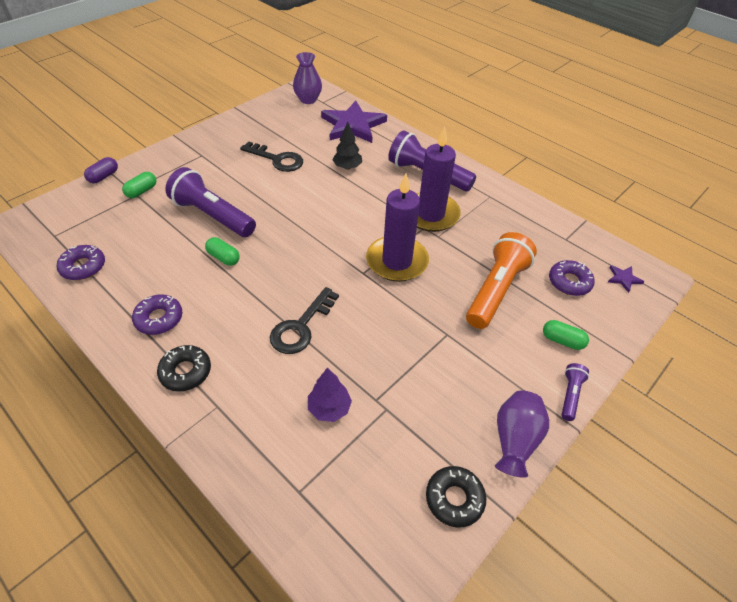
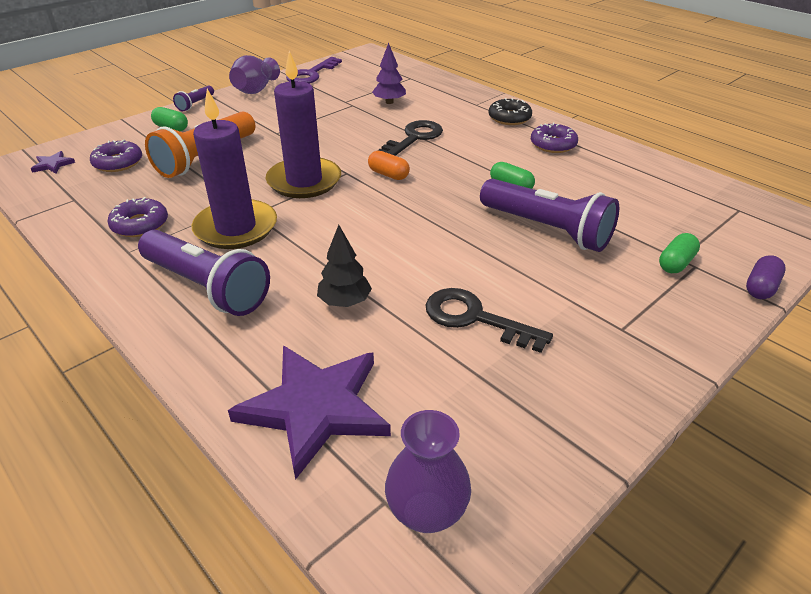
camera: 175 degrees left, 10 degrees down
purple donut [57,245,105,280] -> purple donut moved to [107,197,168,237]
black donut [426,466,486,528] -> purple key [286,57,342,84]
none -> orange capsule [368,151,410,180]

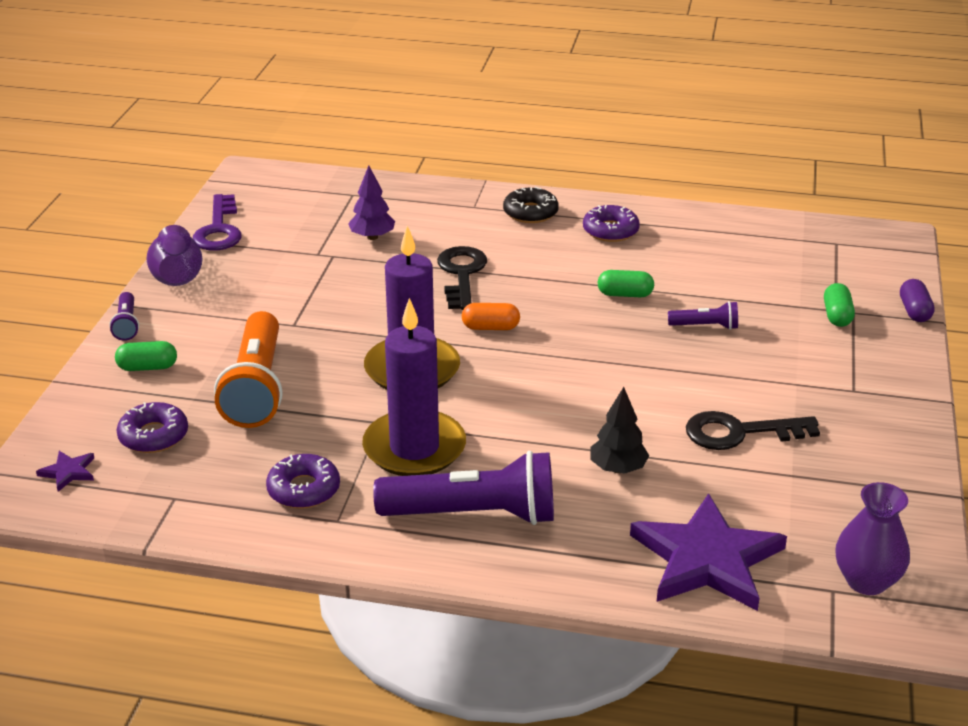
camera: 35 degrees left, 5 degrees down
purple flashlight [480,179,619,252] -> purple flashlight [668,301,738,330], size x0.47

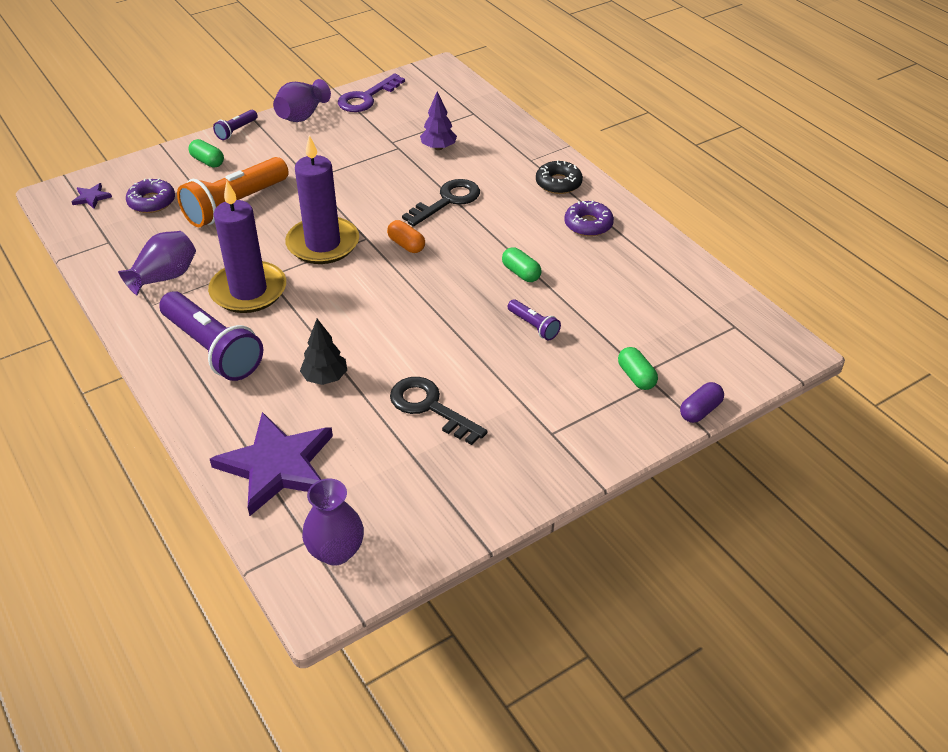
camera: 45 degrees right, 10 degrees up
purple donut [266,454,340,509] -> purple vase [118,231,196,295]
green capsule [824,283,855,327] -> green capsule turned 75 degrees counterclockwise [618,347,658,390]

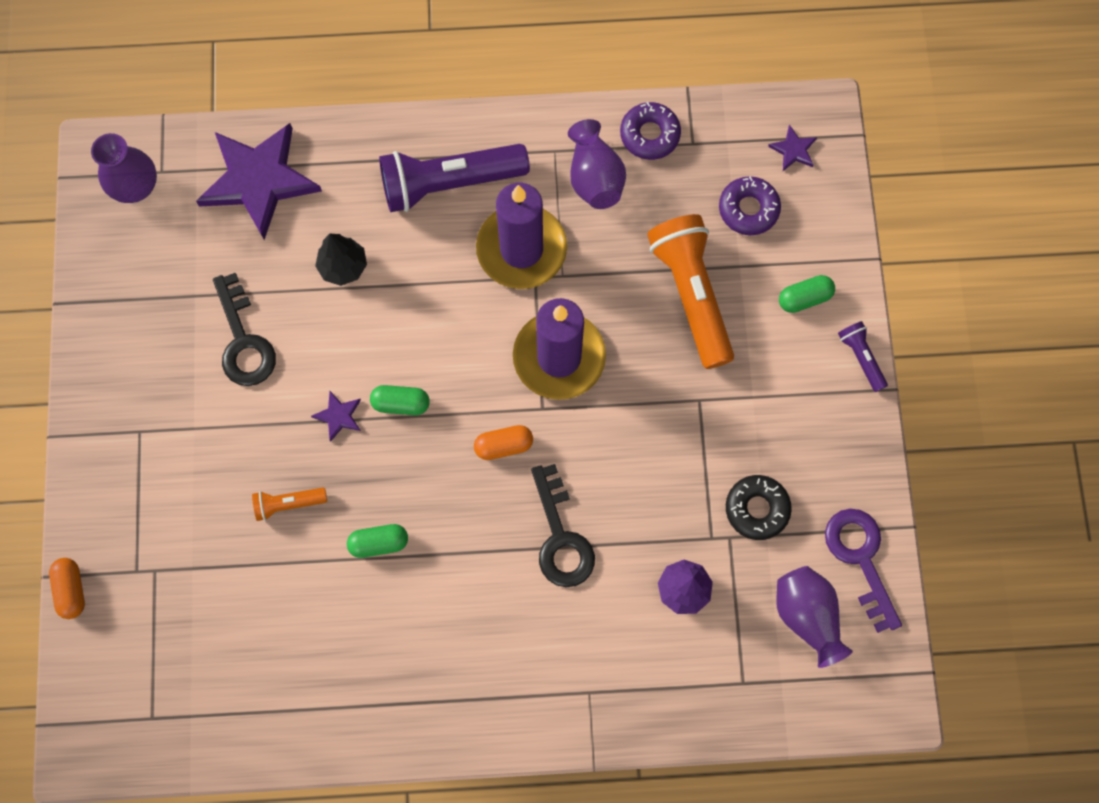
camera: 120 degrees right, 30 degrees up
purple vase [273,79,331,122] -> purple vase moved to [776,566,853,668]
black key [390,377,488,445] -> black key turned 90 degrees clockwise [213,273,276,386]
purple flashlight [508,299,561,340] -> orange flashlight [252,488,327,521]
black donut [536,160,583,194] -> black donut moved to [726,475,792,540]
purple donut [564,200,614,237] -> purple donut moved to [620,102,681,160]
green capsule [618,347,658,390] -> green capsule moved to [370,385,430,415]
purple capsule [680,382,724,423] -> orange capsule [49,558,85,619]
none -> purple star [311,391,361,442]

